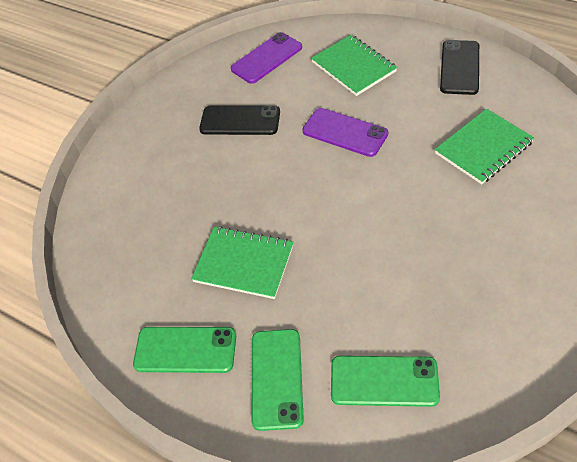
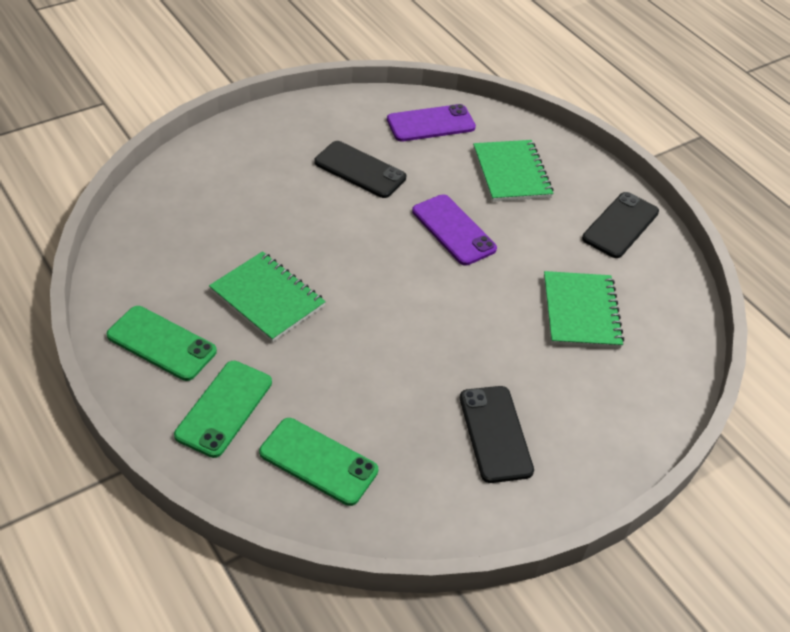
camera: 15 degrees right, 5 degrees down
green notebook [435,109,534,184] -> green notebook turned 75 degrees counterclockwise [544,271,624,348]
none -> black phone [460,386,534,483]

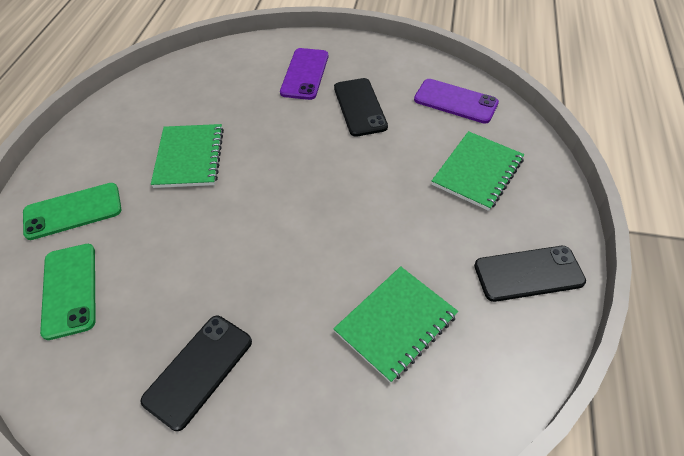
camera: 50 degrees right, 5 degrees up
green phone [107,306,217,381] -> none
purple phone [412,194,497,266] -> purple phone moved to [280,48,328,100]

